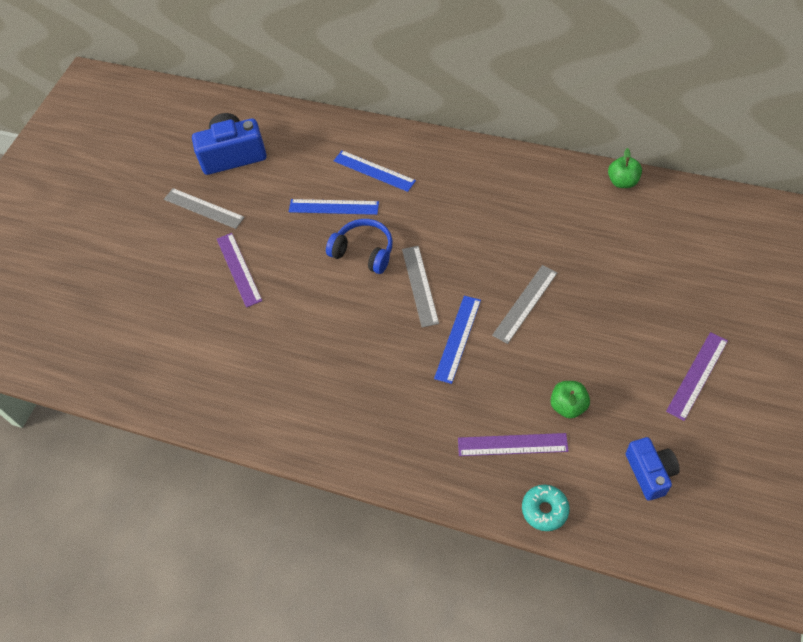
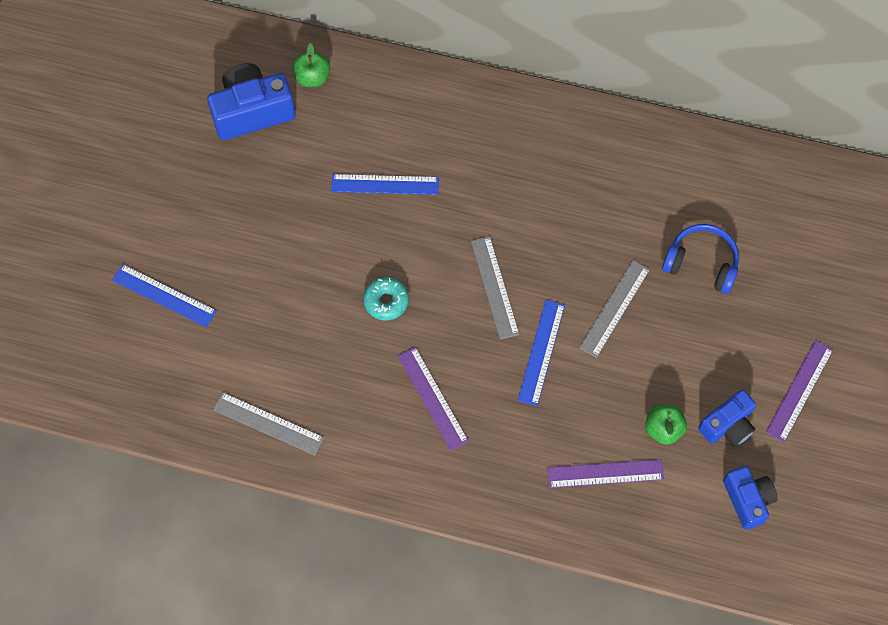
camera: 10 degrees left, 10 degrees up
grey ruler [164,188,245,229] -> grey ruler moved to [213,392,324,456]
purple ruler [217,233,262,308] -> purple ruler moved to [398,347,469,451]
blue headphones [326,219,393,274] -> blue headphones moved to [662,224,739,294]
blue ruler [334,150,416,192] -> blue ruler moved to [112,264,217,327]
turquoise donut [522,485,570,531] -> turquoise donut moved to [363,277,409,321]
green apple [608,148,642,188] -> green apple moved to [293,43,330,87]
none -> blue camera [698,390,756,446]

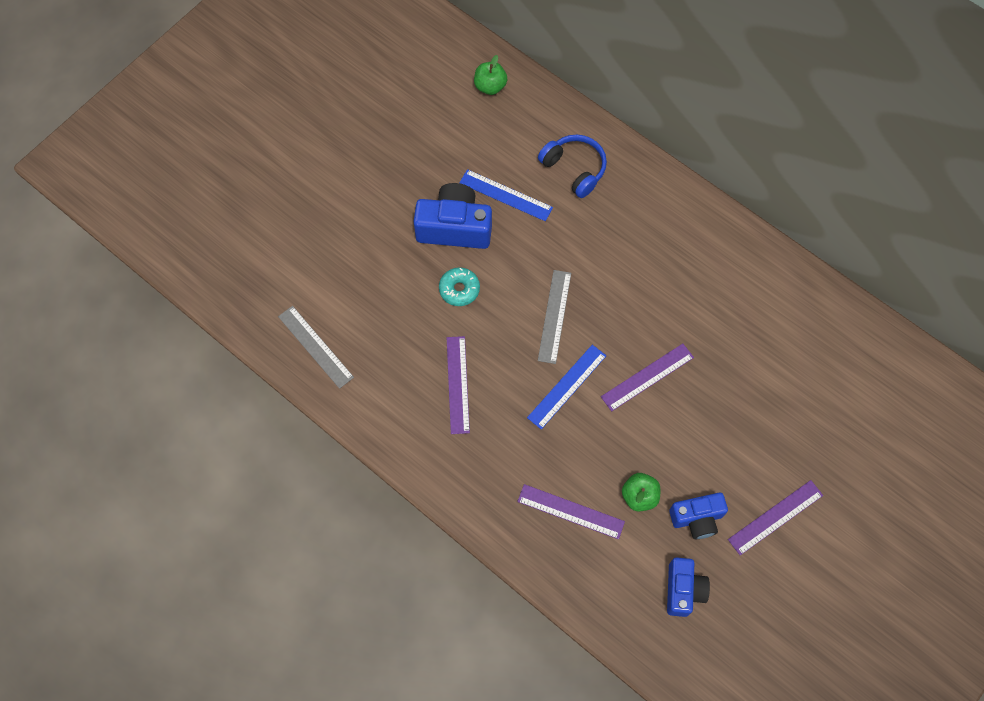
camera: 25 degrees right, 0 degrees up
blue ruler [112,264,217,327] -> none
blue camera [207,63,296,140] -> blue camera moved to [414,183,492,249]
grey ruler [579,260,650,358] -> purple ruler [601,344,694,411]
blue headphones [662,224,739,294] -> blue headphones moved to [538,135,607,198]

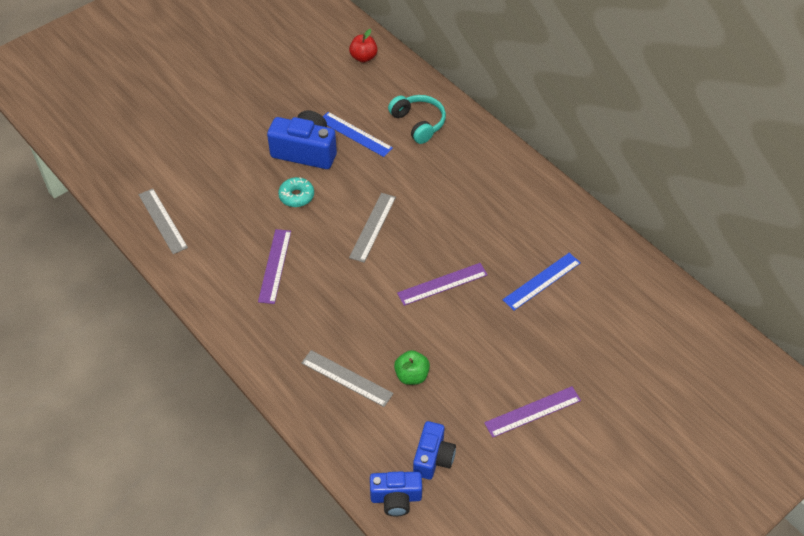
camera: 10 degrees right, 15 degrees down
green apple [474,55,507,95] -> red apple [349,29,378,62]
purple ruler [517,484,625,539] -> grey ruler [301,350,394,407]
blue ruler [527,345,606,429] -> blue ruler moved to [503,253,581,311]
blue headphones [538,135,607,198] -> turquoise headphones [388,95,446,144]
blue camera [669,493,728,539] -> blue camera moved to [370,471,422,516]

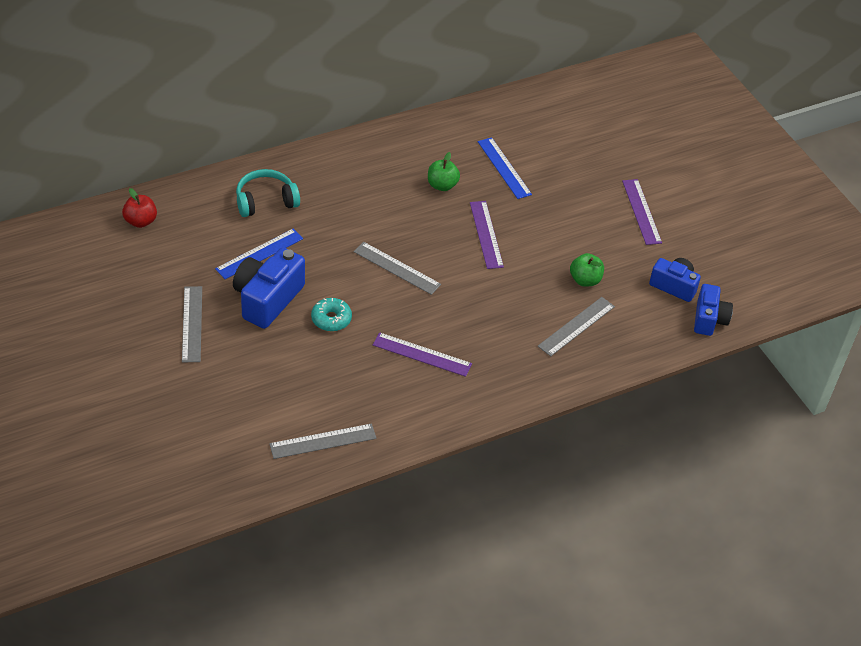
camera: 80 degrees left, 5 degrees down
none -> grey ruler [182,286,202,363]
none -> green apple [428,152,460,191]

